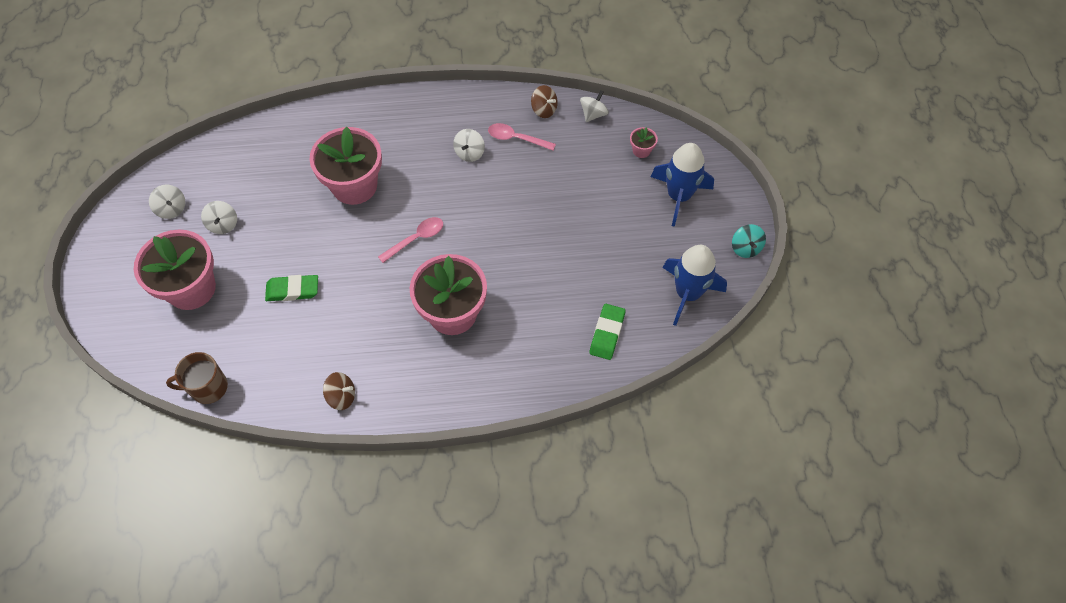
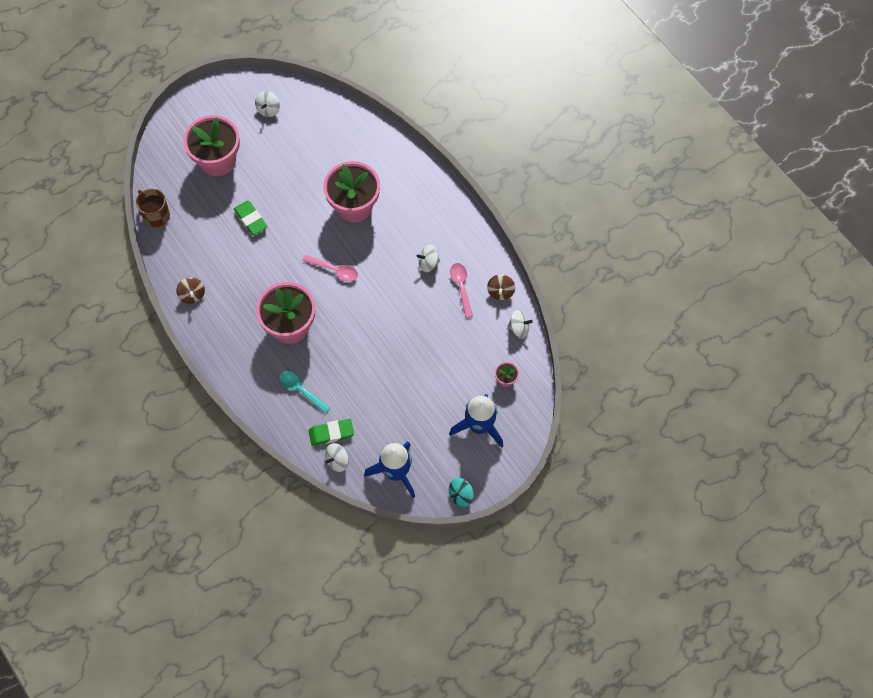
camera: 60 degrees right, 5 degrees up
white spinning top [201,201,237,234] -> white spinning top moved to [325,443,349,472]
none -> turquoise spoon [279,371,330,413]

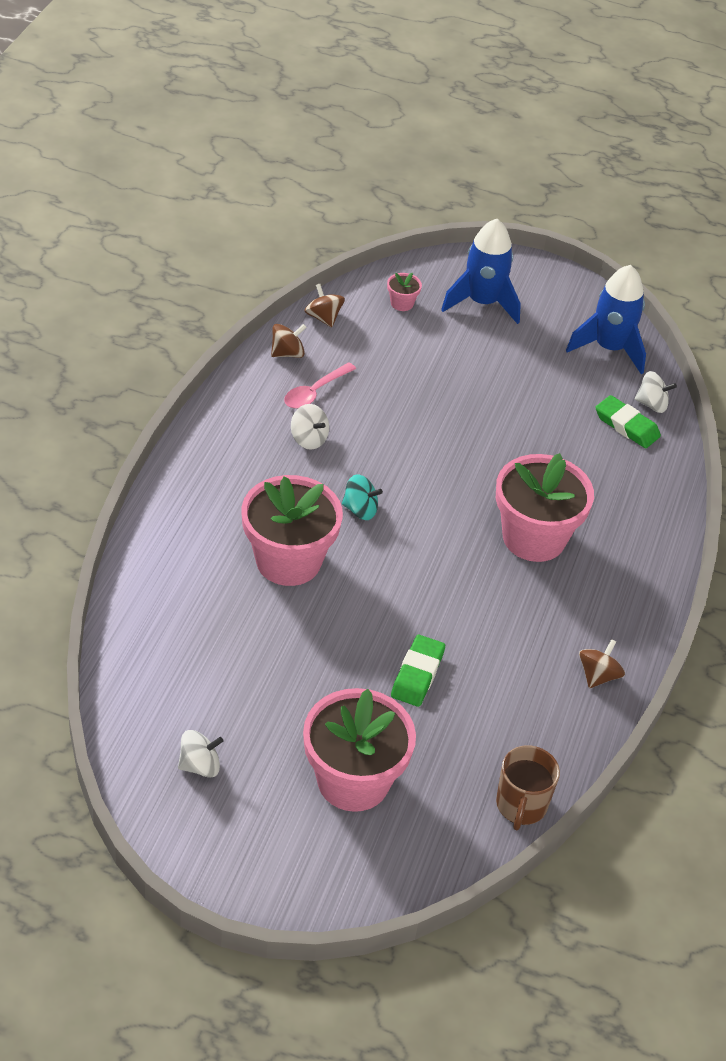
camera: 130 degrees left, 20 degrees down
turquoise spoon [279,371,330,413] -> none
pink spoon [303,255,358,281] -> none
turquoise spinning top [449,478,474,507] -> turquoise spinning top moved to [342,474,383,520]
white spinning top [507,310,533,338] -> brown spinning top [304,284,345,327]

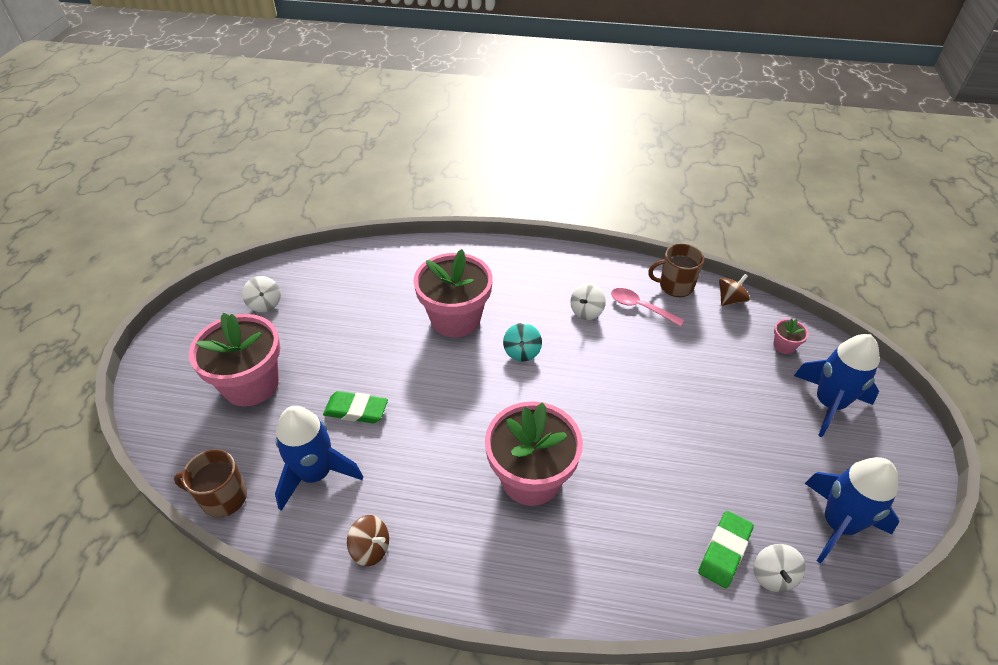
camera: 85 degrees right, 0 degrees up
brown spinning top [271,324,307,358] -> brown mug [648,244,704,297]
none -> blue rocket [275,406,363,511]

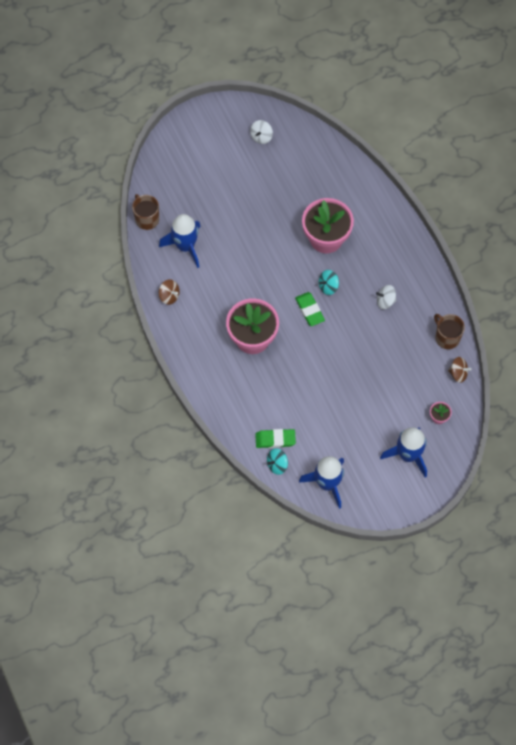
camera: 55 degrees right, 20 degrees up
pink flower pot [189,313,280,406] -> none
green eraser [323,391,388,423] -> green eraser moved to [295,292,325,326]
brown spinning top [347,515,389,566] -> brown spinning top turned 45 degrees counterclockwise [159,279,180,305]
pink spoon [611,288,684,326] -> none
white spinning top [754,544,805,592] -> turquoise spinning top [267,448,288,475]

